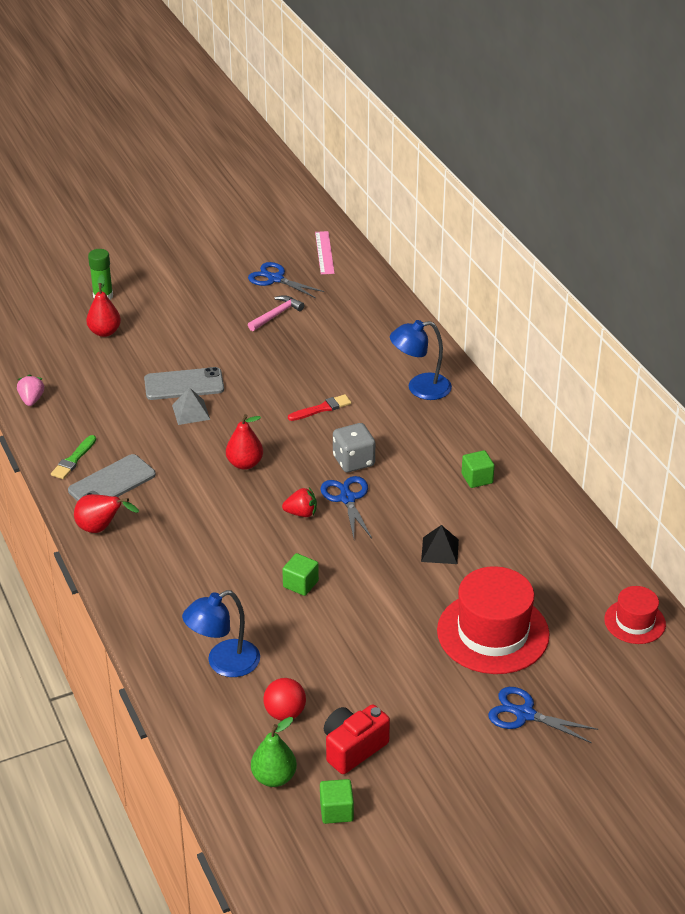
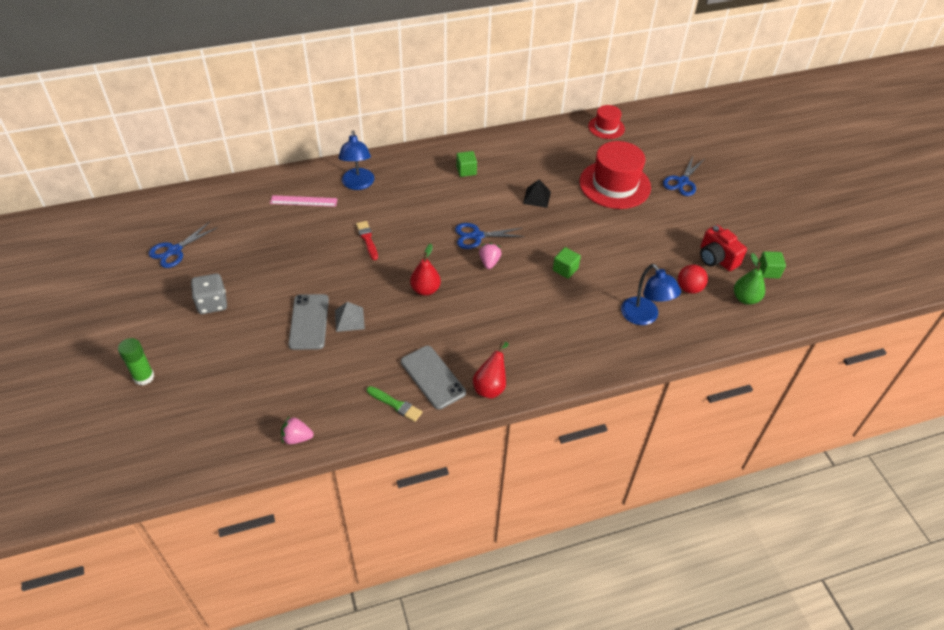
camera: 85 degrees left, 10 degrees up
red pear [86,274,121,337] -> none
pink hammer [248,295,304,331] -> none
red strawberry [282,488,317,517] -> pink strawberry [479,243,501,269]
pink ruler [315,231,335,274] -> pink ruler moved to [270,195,338,207]
grey dice [333,423,375,472] -> grey dice moved to [191,273,227,314]

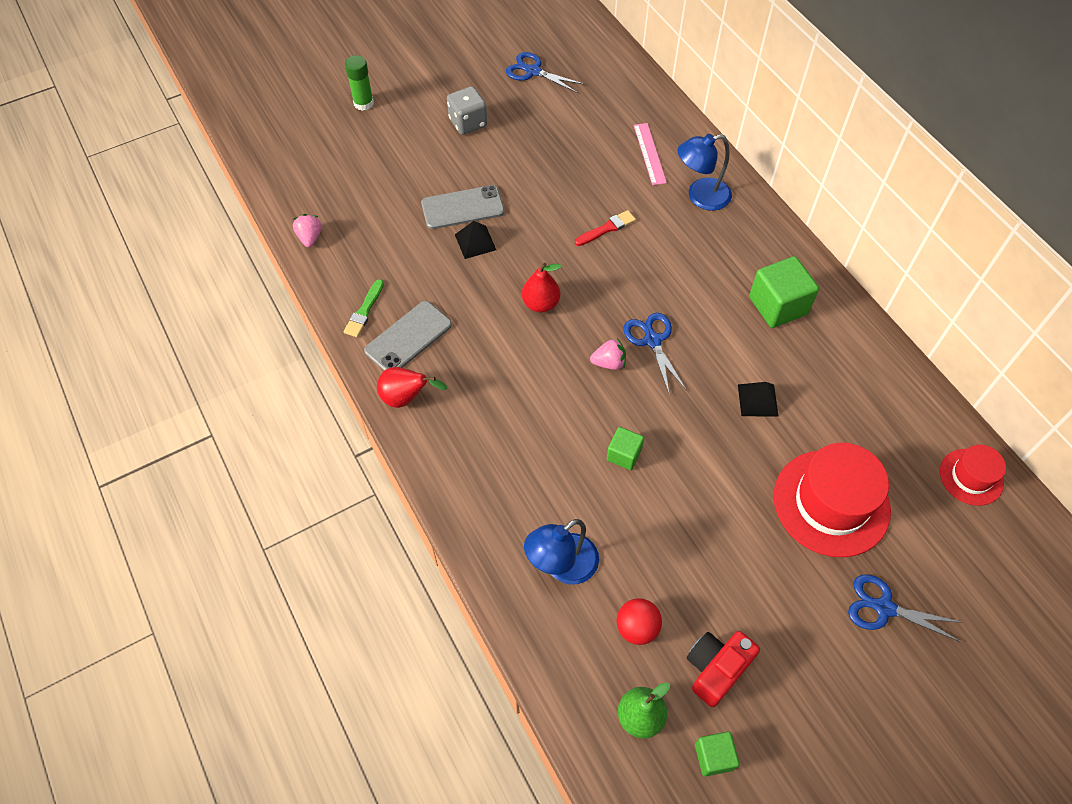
camera: 80 degrees right, 10 degrees up
grey pyramid [335,302,365,332] -> black pyramid [455,221,496,259]
green cube [456,151,477,177] -> green cube [749,256,819,328], size x1.77

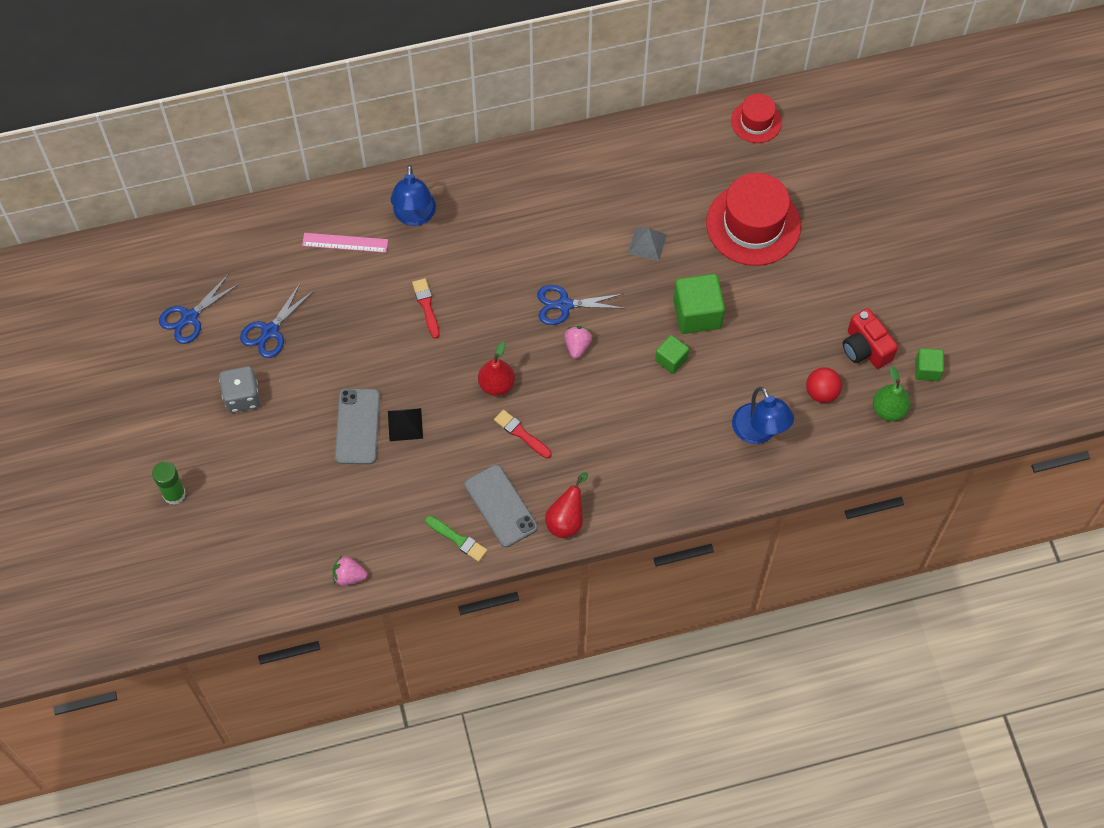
camera: 75 degrees left, 5 degrees up
black pyramid [738,382,778,416] -> grey pyramid [628,227,667,261]
green cube [749,256,819,328] -> green cube moved to [673,274,725,334]
blue scissors [848,575,964,642] -> blue scissors moved to [240,284,313,358]
none -> red brush [494,410,552,458]

